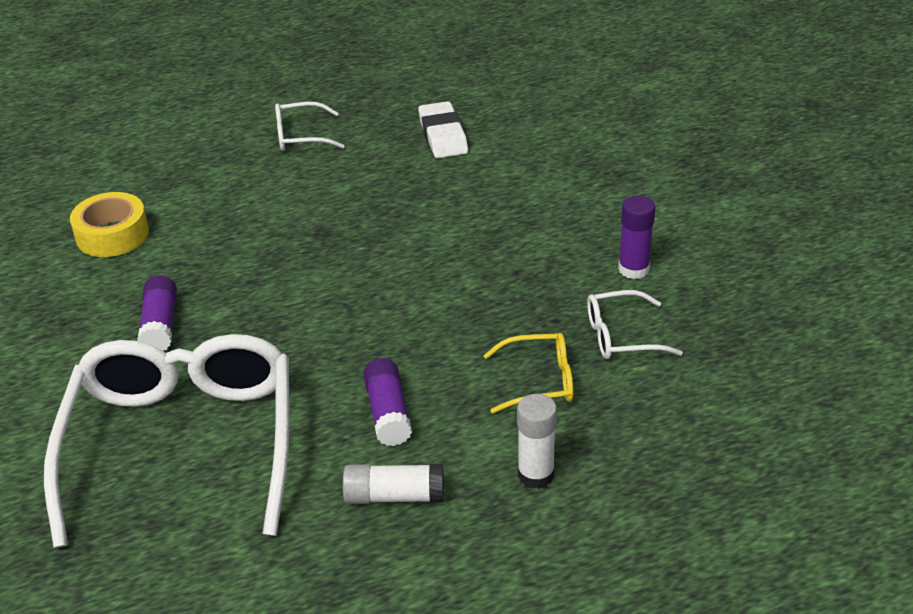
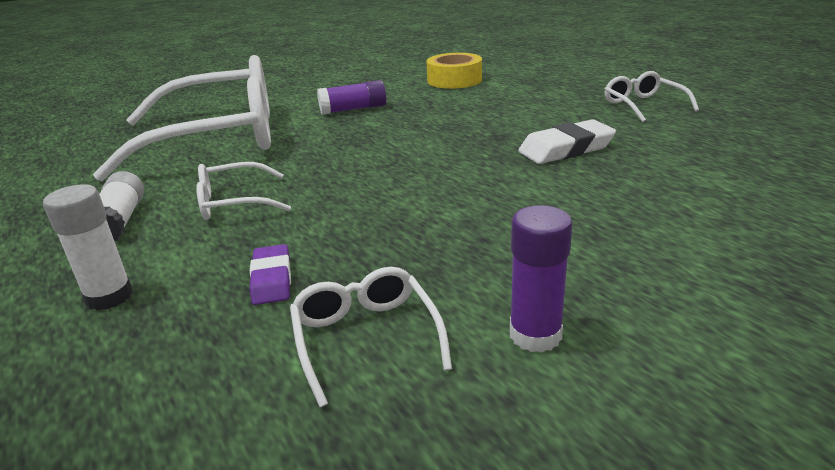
camera: 80 degrees right, 10 degrees down
purple glue stick [363,358,412,446] -> white glasses [196,162,291,220]
white eraser [418,101,468,158] -> white eraser moved to [518,119,616,164]
yellow glasses [483,333,573,414] -> purple eraser [250,244,291,305]

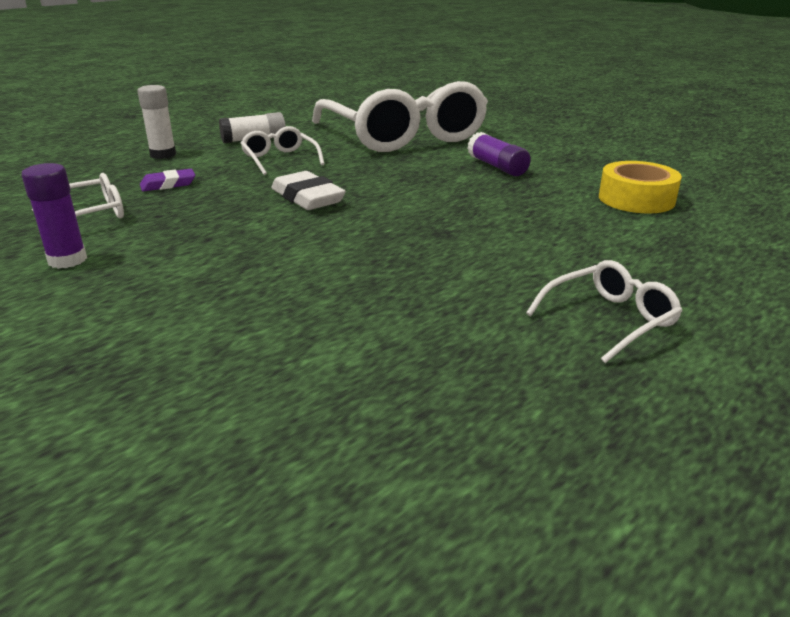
camera: 75 degrees right, 0 degrees up
white eraser [518,119,616,164] -> white eraser moved to [271,171,346,210]

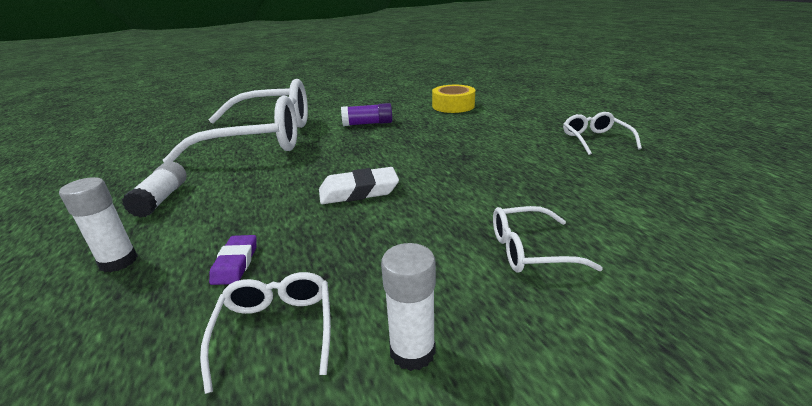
camera: 65 degrees left, 0 degrees up
purple glue stick [21,163,87,269] -> white glue stick [381,243,436,371]
white glasses [240,126,324,175] -> white glasses moved to [493,206,603,273]

